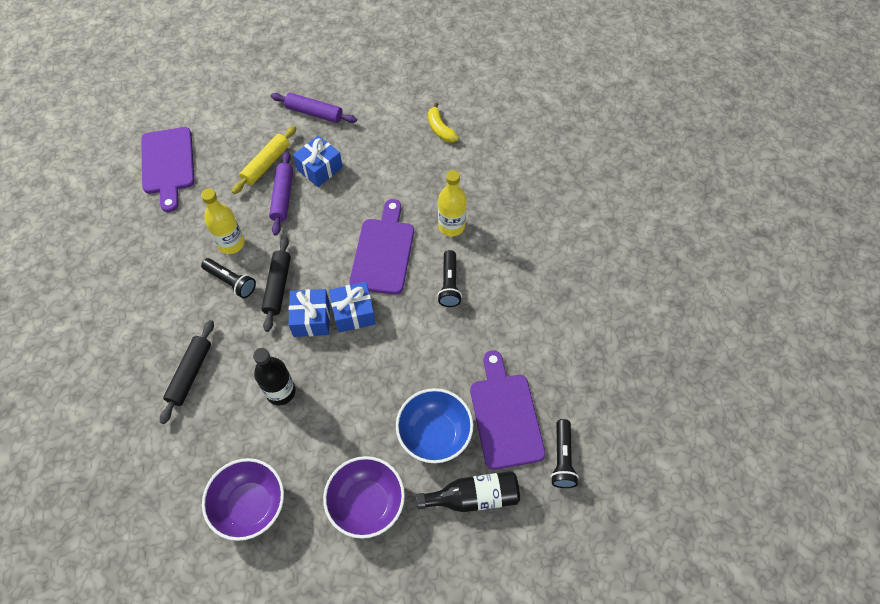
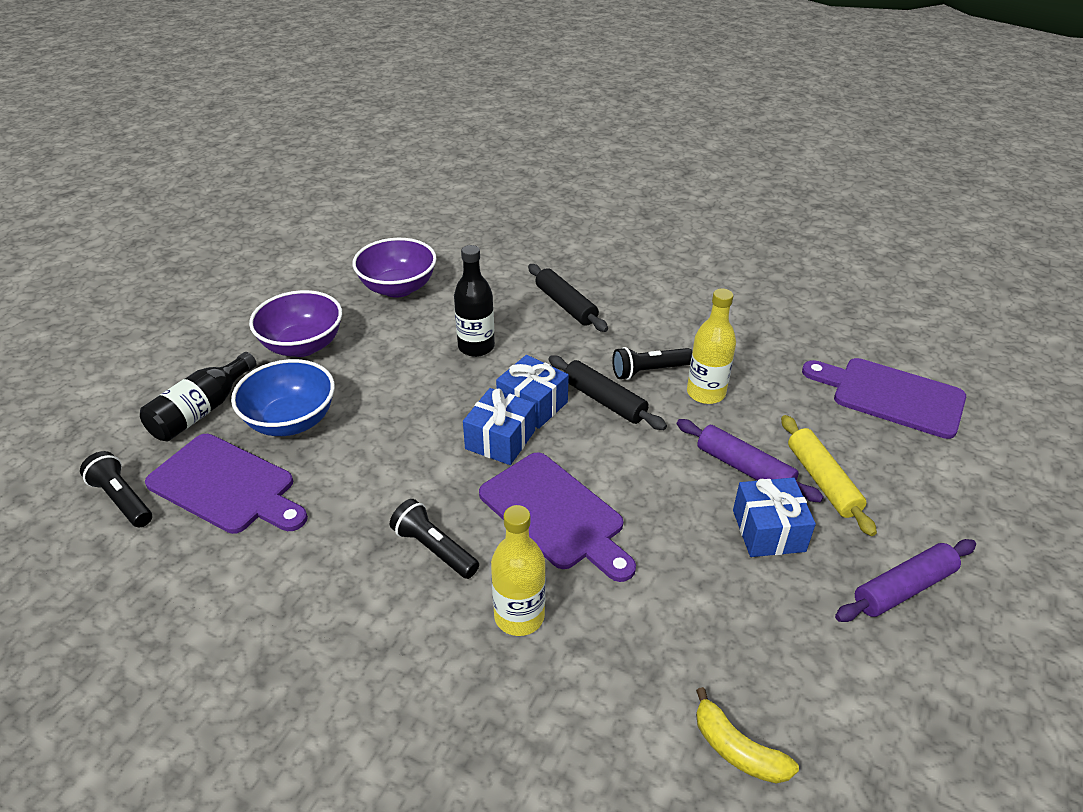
camera: 130 degrees right, 20 degrees down
yellow banana [428,102,459,143] -> yellow banana turned 150 degrees counterclockwise [696,687,799,783]

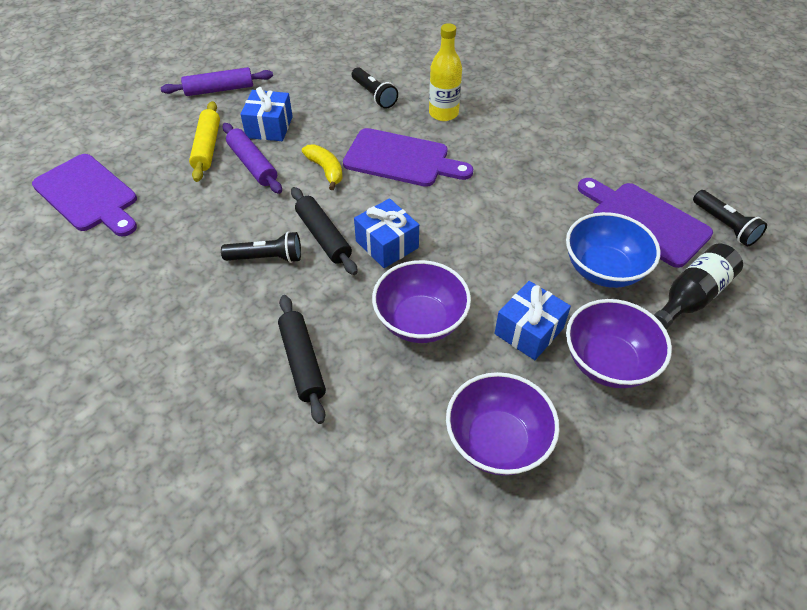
camera: 165 degrees left, 10 degrees up
black flashlight [390,499,479,579] -> black flashlight moved to [352,67,398,109]
black bottle [454,245,495,357] -> purple bowl [372,260,471,343]
blue gift [463,388,535,465] -> blue gift moved to [494,281,571,360]
purple cutting board [479,452,636,582] -> purple cutting board turned 135 degrees clockwise [343,128,473,187]
yellow bottle [687,288,736,404] -> none
yellow banana [696,687,799,783] -> yellow banana moved to [302,144,343,190]

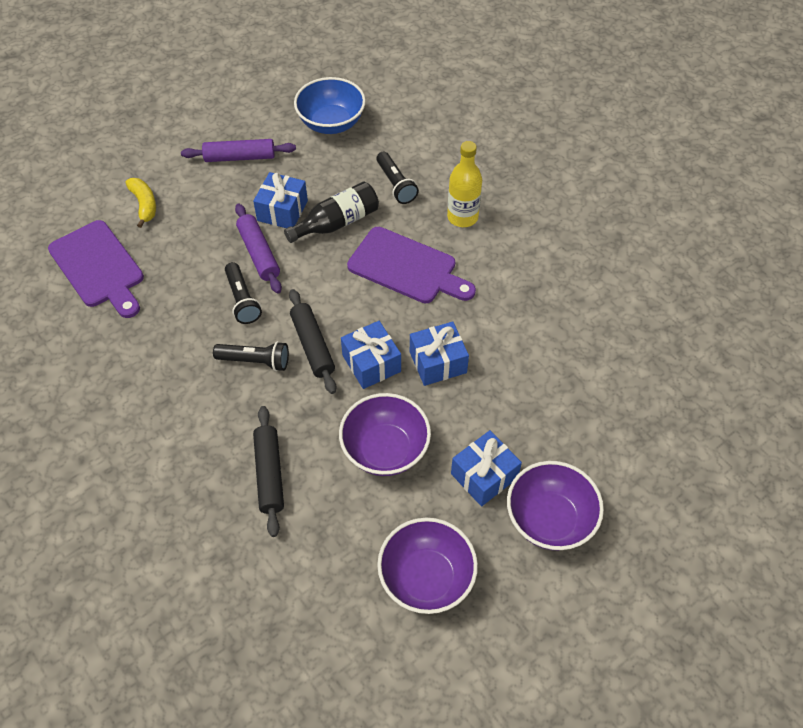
camera: 10 degrees right, 5 degrees up
yellow rolling pin [189,101,220,182] -> none
yellow banana [302,144,343,190] -> yellow banana moved to [126,178,156,228]
blue bowl [566,212,661,288] -> blue bowl moved to [294,77,366,134]
purple cutting board [578,178,713,268] -> none
black bottle [654,244,743,330] -> black bottle moved to [284,182,379,243]
black flashlight [693,190,767,246] -> black flashlight moved to [225,262,262,324]
none -> blue gift [410,322,469,386]

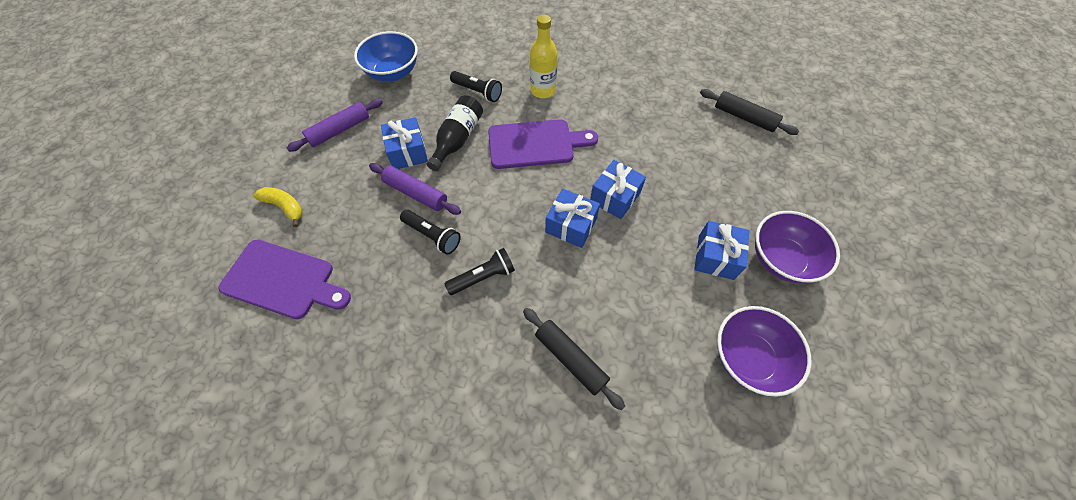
camera: 35 degrees left, 5 degrees up
black rolling pin [289,289,336,394] -> black rolling pin moved to [700,89,799,135]
purple bowl [339,393,431,476] -> none

